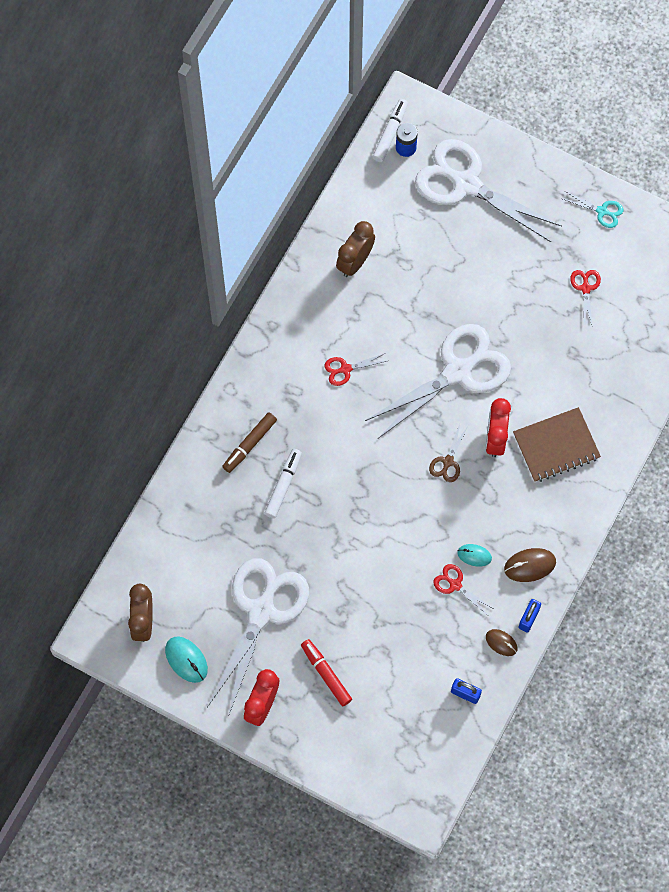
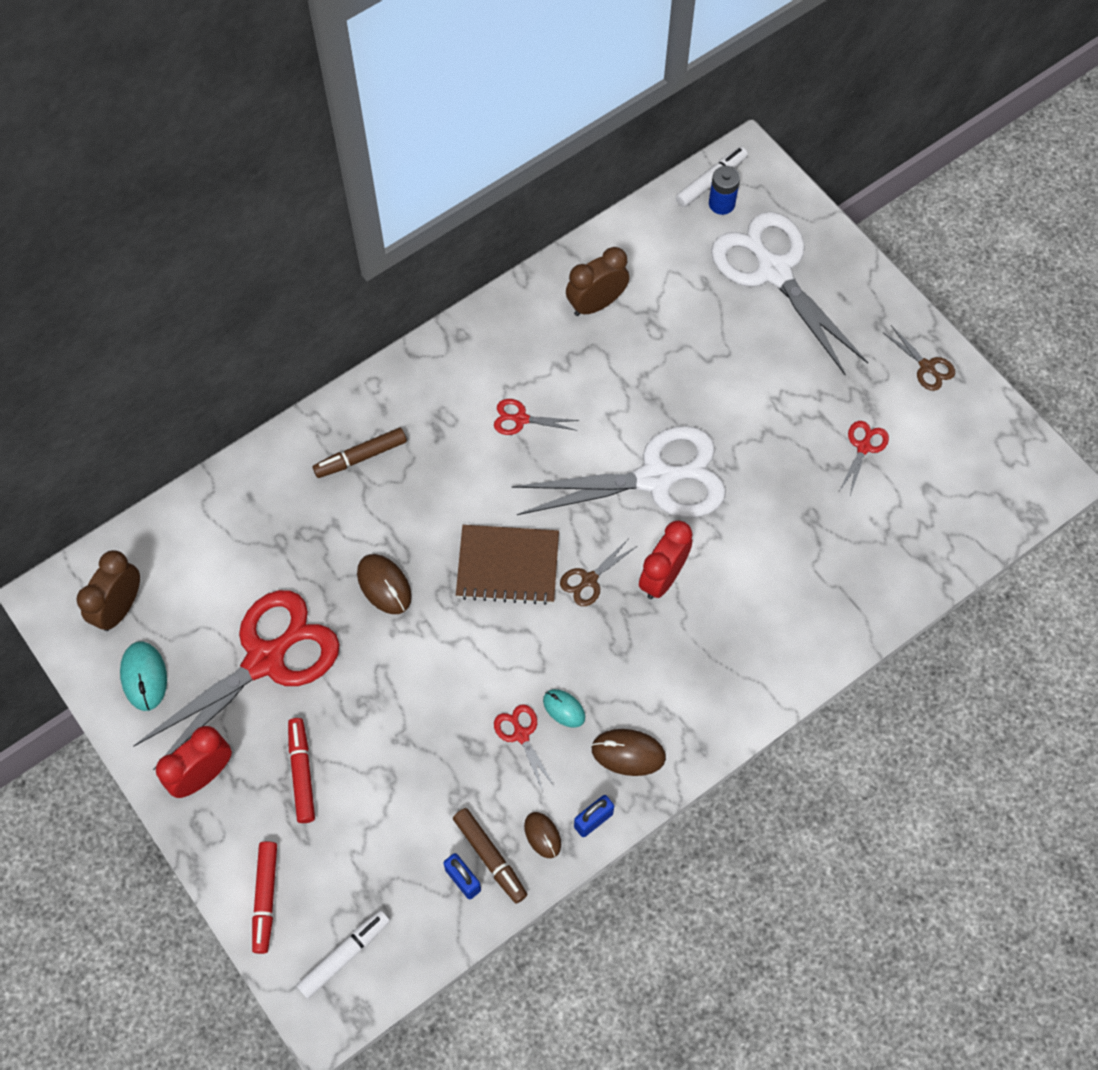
camera: 25 degrees right, 5 degrees down
white scissors [207,558,309,717] -> red scissors [133,590,340,770]
white marker [264,449,302,518] -> white marker moved to [296,910,390,999]
brown notebook [513,407,601,482] -> brown notebook moved to [456,525,559,605]
turquoise scissors [563,191,623,228] -> brown scissors [884,325,955,391]
none -> red marker [252,841,277,954]
none -> brown mouse [357,554,412,614]
none -> brown marker [453,808,527,904]

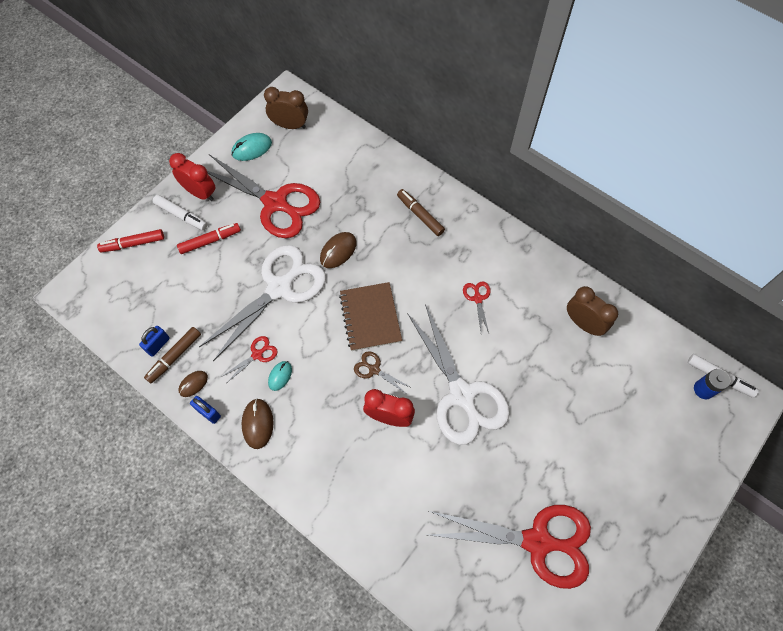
camera: 75 degrees right, 0 degrees up
white marker [296,910,390,999] -> white marker moved to [153,195,207,230]
white scissors [711,212,868,376] -> white scissors moved to [199,245,326,361]
red scissors [839,421,889,496] -> red scissors [429,505,591,589], size x2.45
brown scissors [884,325,955,391] -> none

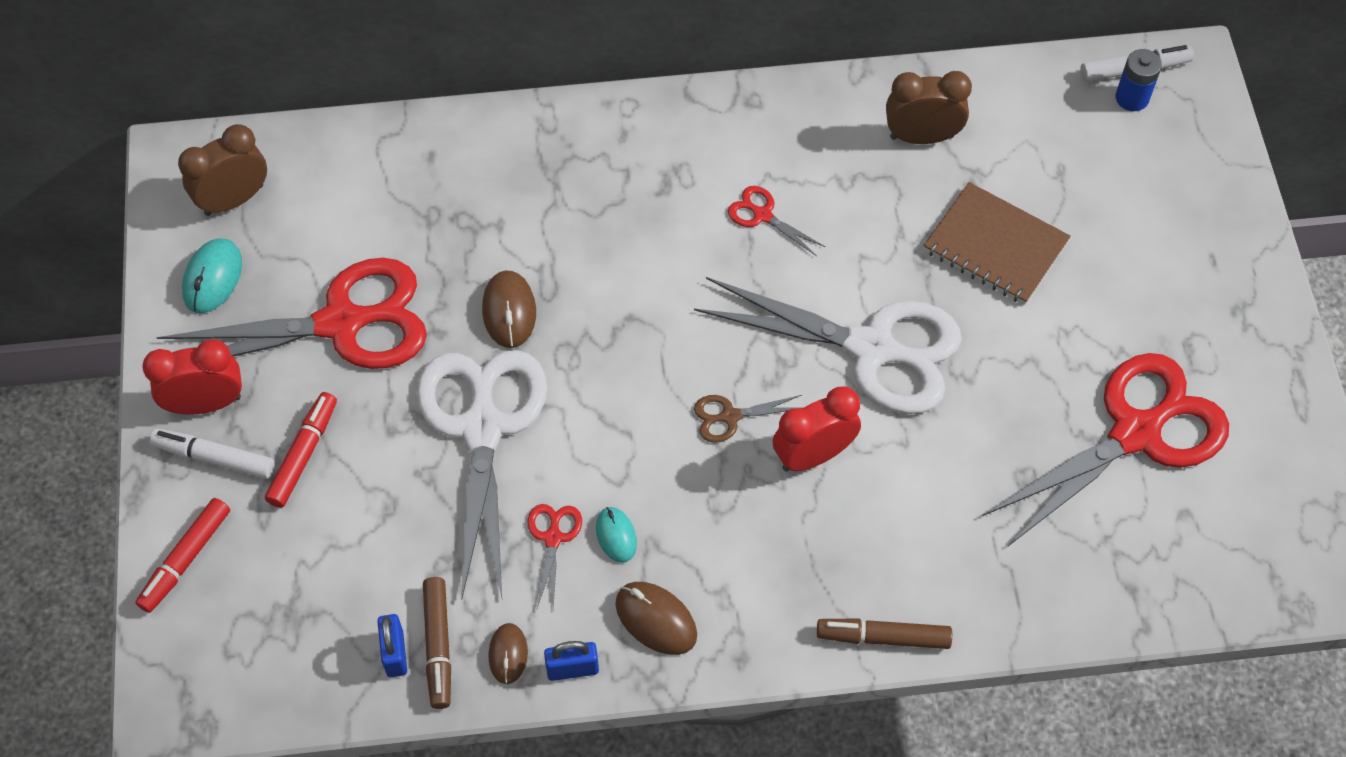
camera: 45 degrees left, 5 degrees down
white marker [153,195,207,230] -> white marker turned 150 degrees counterclockwise [150,428,275,479]
brown notebook [339,282,402,351] -> brown notebook moved to [923,182,1071,305]
brown marker [397,189,445,236] -> brown marker moved to [817,619,952,649]

